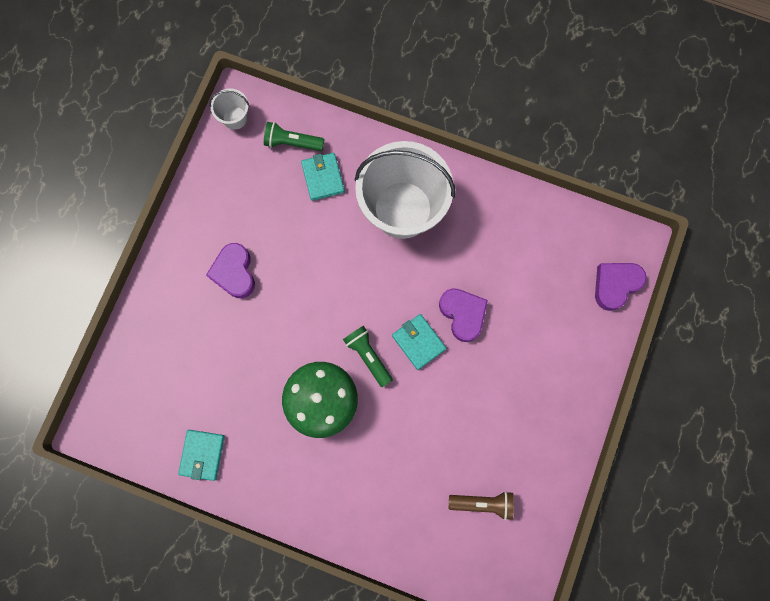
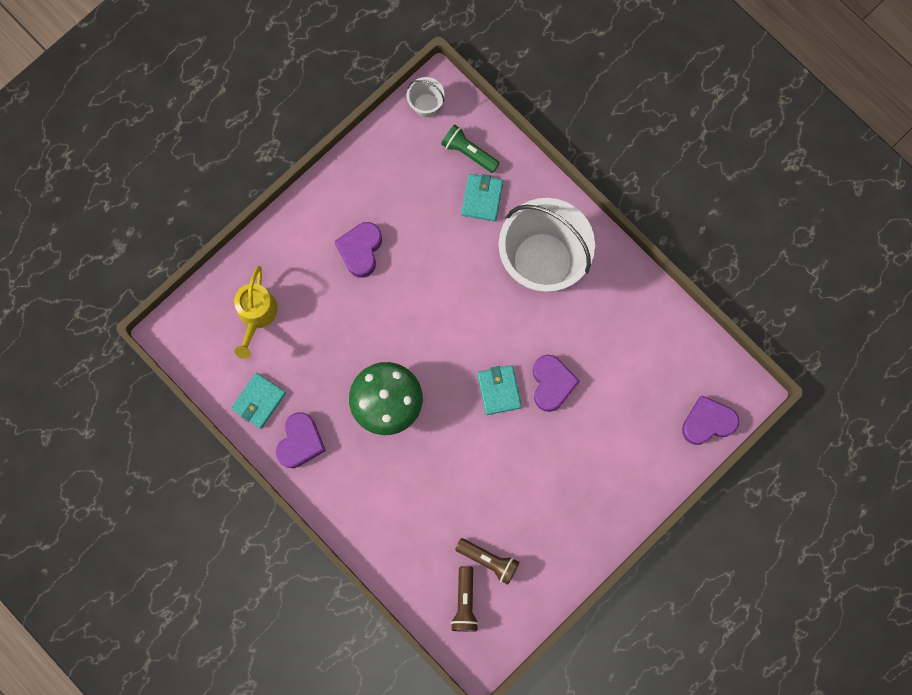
camera: 25 degrees right, 0 degrees up
green flashlight [343,326,392,387] -> none
none -> yellow watering can [234,266,278,359]
none -> purple heart [276,412,326,468]
none -> brown flashlight [451,566,479,632]

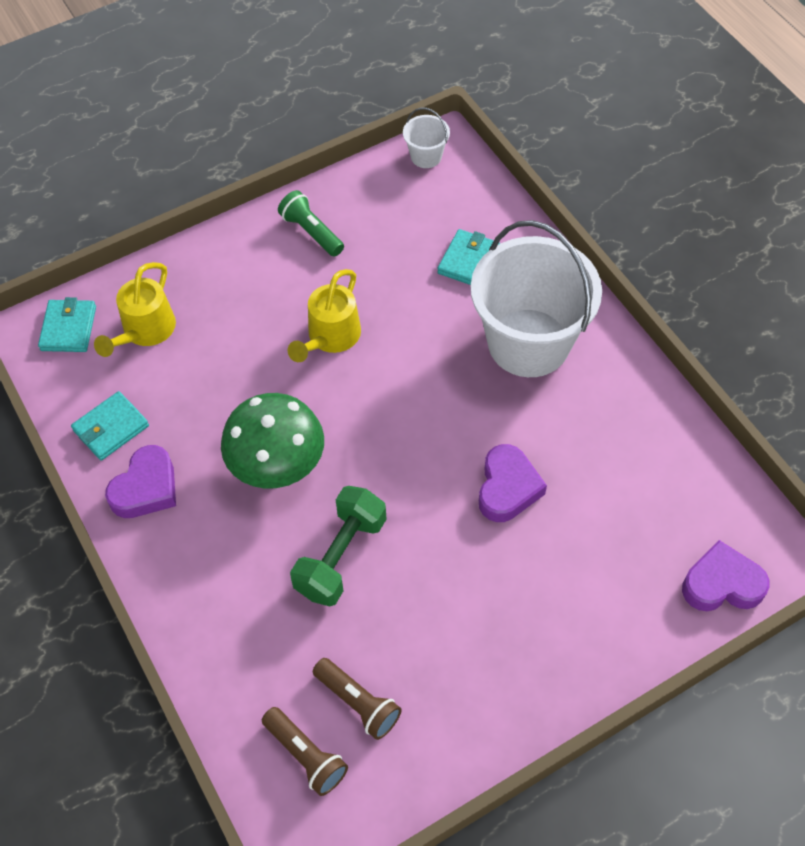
camera: 15 degrees right, 20 degrees down
purple heart [334,222,382,278] -> none
green flashlight [441,124,500,173] -> green flashlight moved to [278,190,344,257]
brown flashlight [451,566,479,632] -> brown flashlight turned 60 degrees counterclockwise [262,707,348,796]
turquoise wallet [477,365,522,415] -> turquoise wallet moved to [38,297,96,352]
none -> yellow watering can [287,269,361,362]
none -> green dumbbell [290,486,386,607]

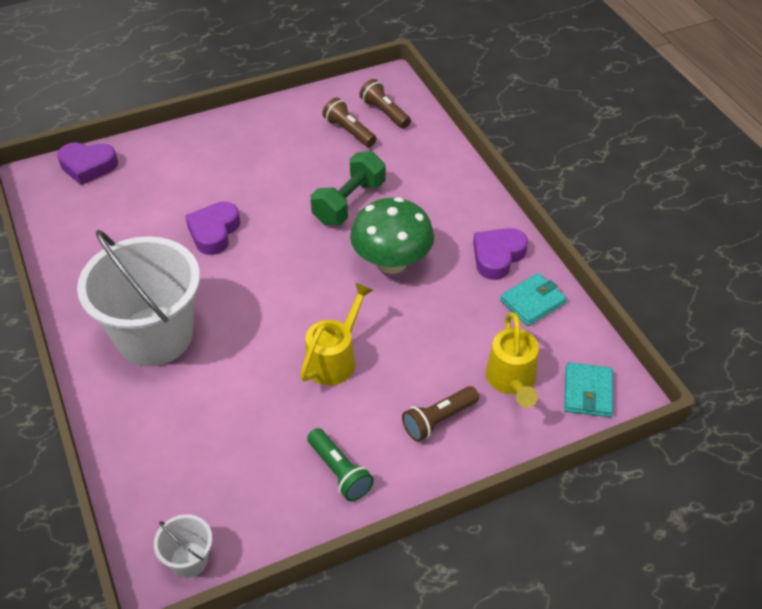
camera: 175 degrees left, 10 degrees down
yellow watering can [94,262,176,357] -> yellow watering can turned 150 degrees clockwise [486,312,539,408]
turquoise wallet [437,229,500,285] -> none
none -> brown flashlight [402,386,479,442]

